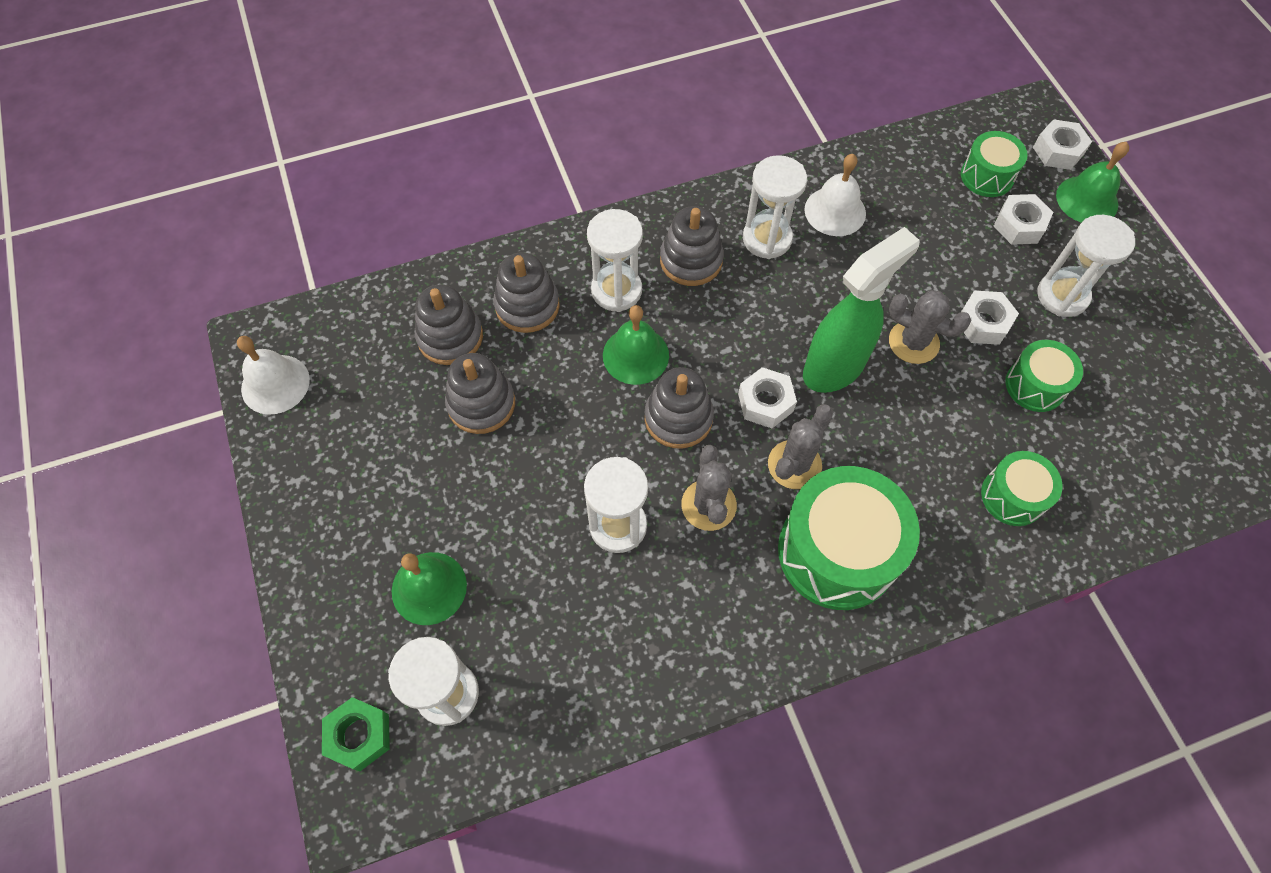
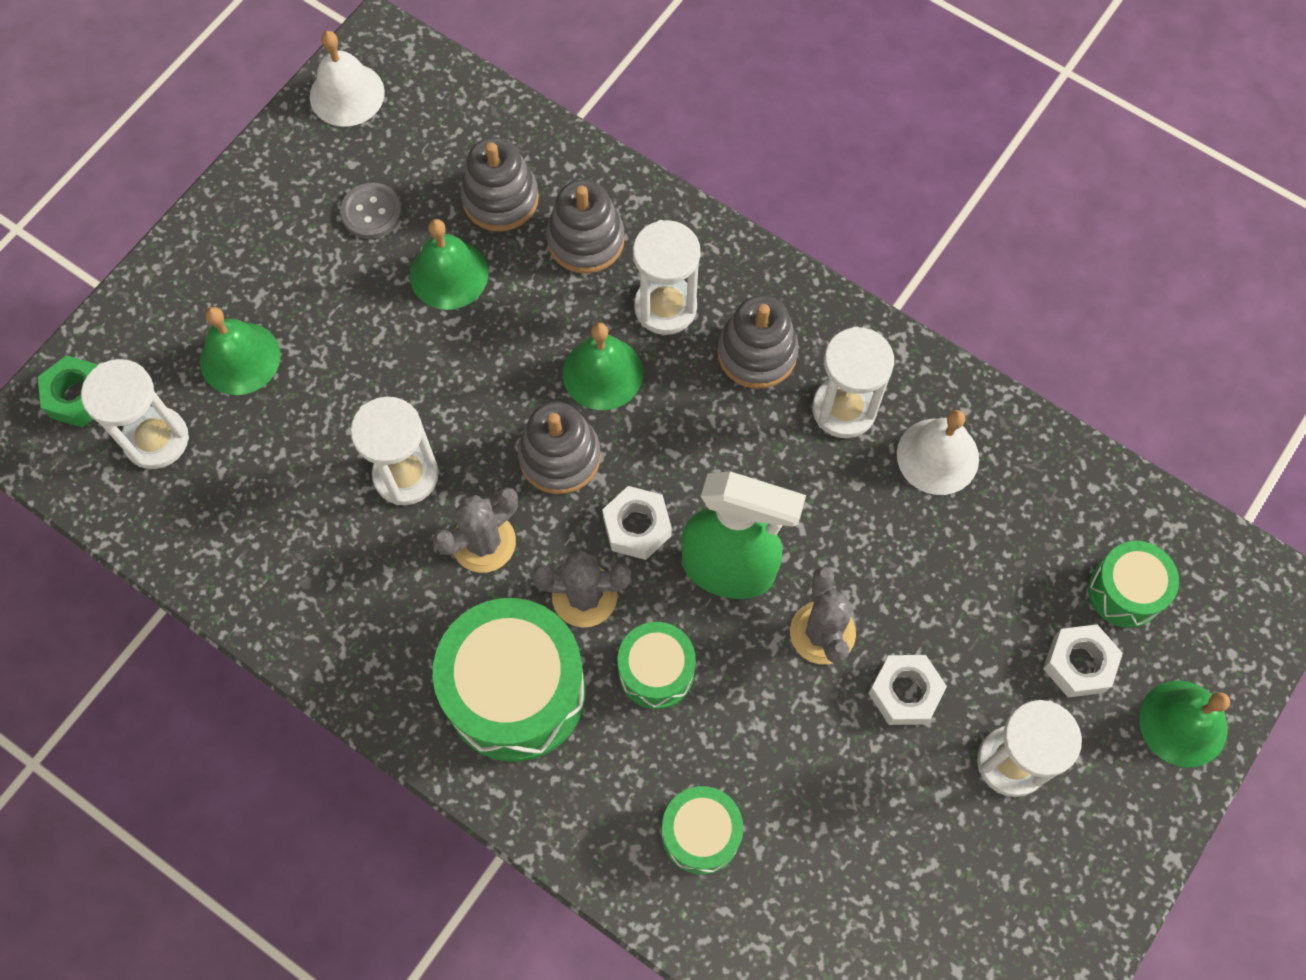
camera: 55 degrees right, 5 degrees up
grey stacking toy [445,353,515,434] -> green bell [410,219,489,310]
green drum [1006,340,1083,412] -> green drum moved to [618,622,696,709]
white nut [1033,119,1092,170] -> none
none -> grey button [340,183,402,239]

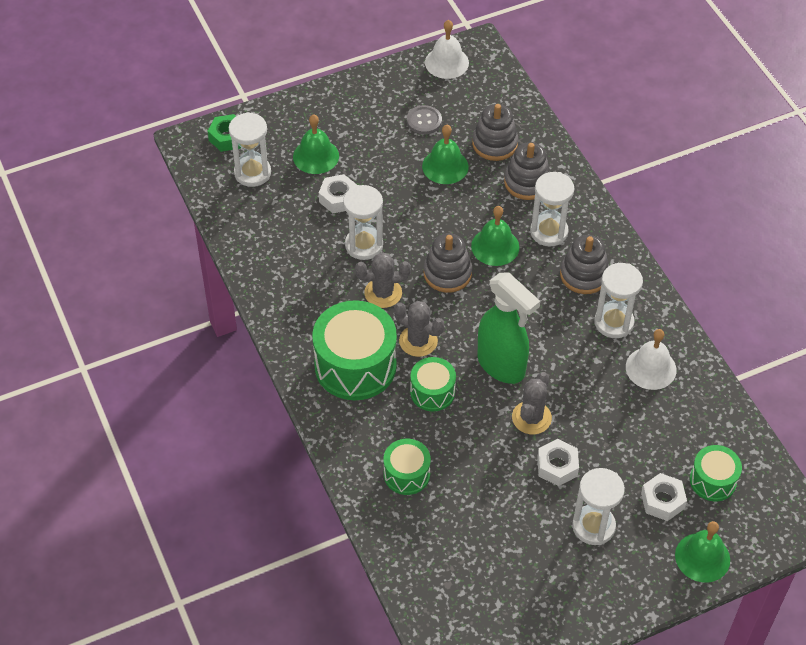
camera: 30 degrees right, 15 degrees down
white nut [602,486,672,560] -> white nut moved to [319,174,357,213]

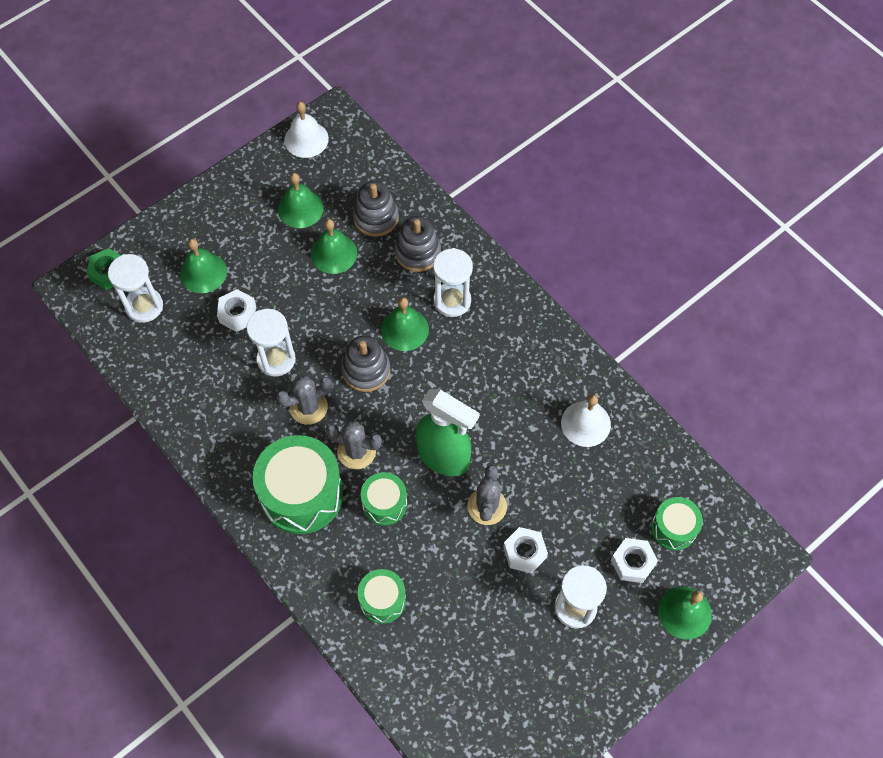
camera: 15 degrees left, 10 degrees up
grey button [407,105,442,134] -> green bell [278,173,324,228]
grey stacking toy [560,235,609,294] -> none
white hourglass [594,263,643,338] -> none

